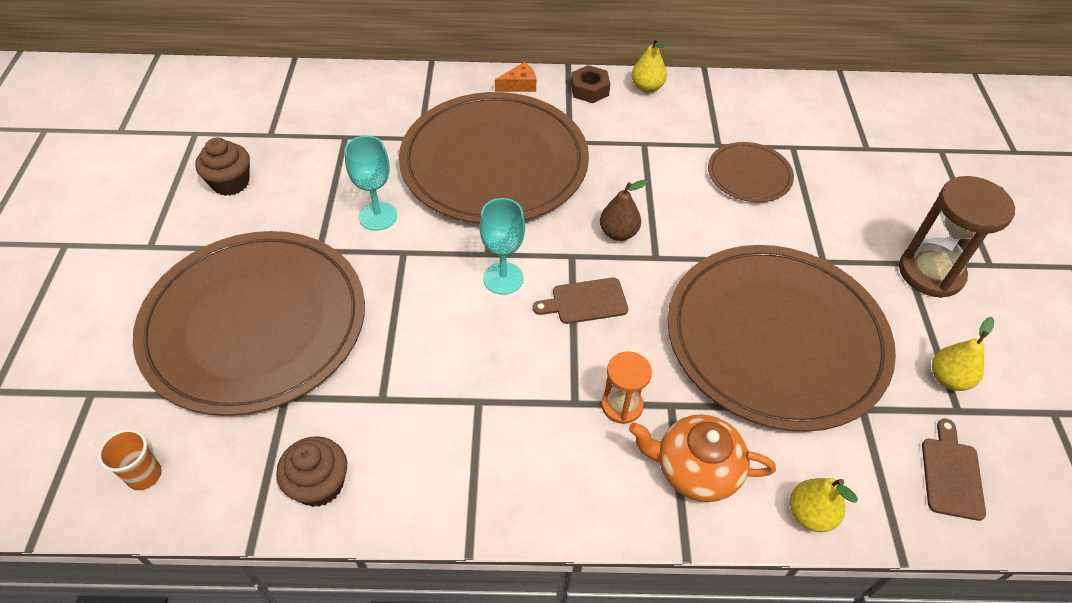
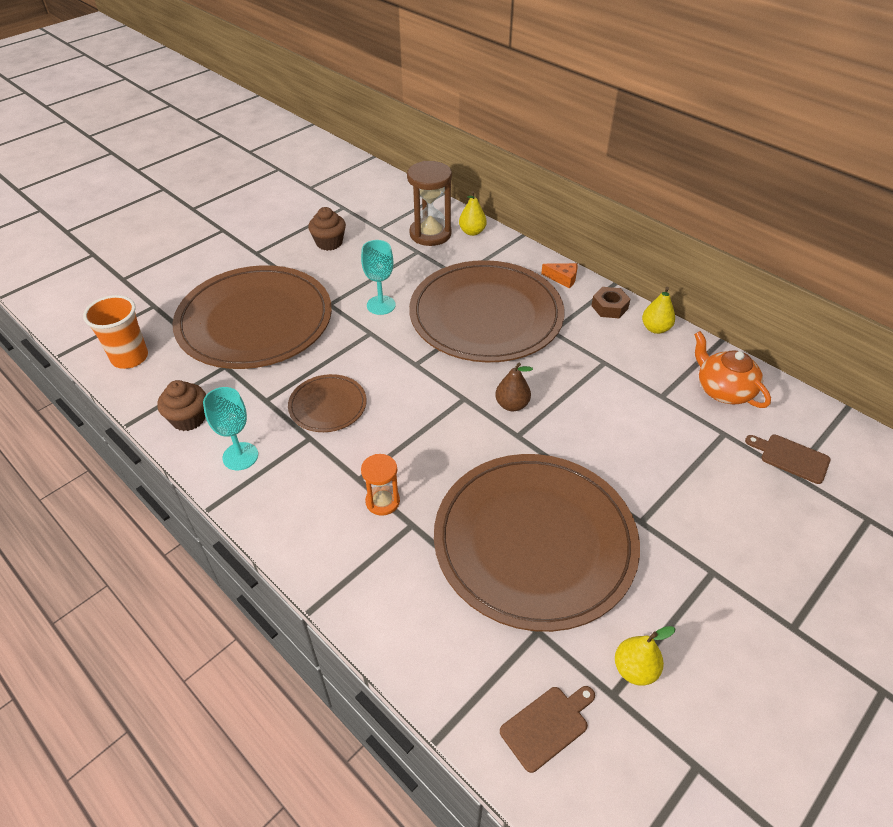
camera: 45 degrees right, 5 degrees down
orange cup [98,429,162,490] -> orange cup [83,295,148,369], size x1.66
turquoise goblet [480,198,525,295] -> turquoise goblet moved to [203,387,258,470]
brown cutting board [533,278,628,324] -> brown cutting board moved to [745,435,831,484]
orange teapot [629,414,776,502] -> orange teapot moved to [694,331,771,408]
brown plate [708,142,794,202] -> brown plate moved to [288,374,367,432]
yellow pear [790,478,858,532] -> yellow pear moved to [459,191,487,236]
brown hourglass [899,176,1015,298] -> brown hourglass moved to [407,161,452,246]

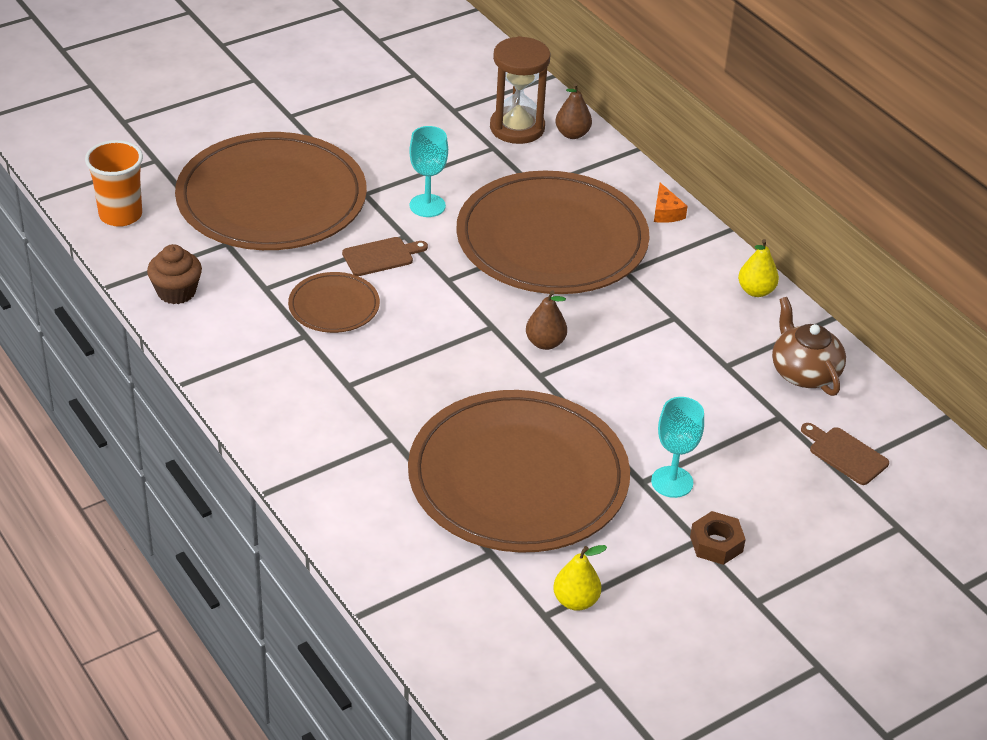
camera: 10 degrees right, 5 degrees down
turquoise goblet [203,387,258,470] -> turquoise goblet moved to [651,397,704,498]
brown cupcake [308,207,346,251] -> none
orange hourglass [361,454,400,516] -> none
yellow pear [459,191,487,236] -> brown pear [555,83,592,139]
brown cutting board [500,686,595,773] -> brown cutting board moved to [342,237,428,276]
orange cheese [541,263,578,289] -> orange cheese turned 45 degrees clockwise [654,183,688,223]
brown nut [591,287,631,318] -> brown nut moved to [690,511,746,565]
orange teapot [694,331,771,408] -> brown teapot [772,297,846,396]

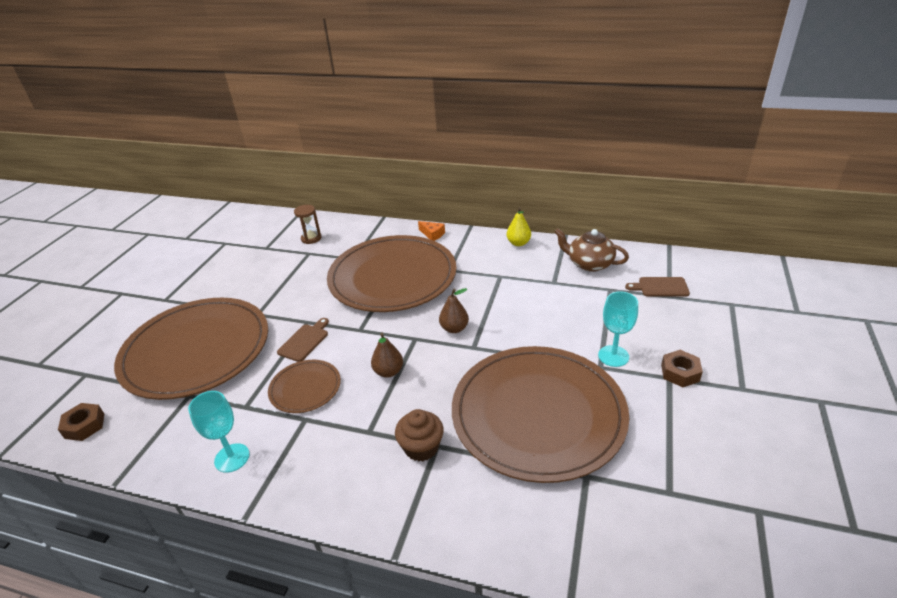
camera: 35 degrees left, 5 degrees down
orange cup [85,140,143,227] -> brown nut [58,403,104,441]
brown cupcake [147,244,202,304] -> brown cupcake moved to [395,409,444,462]
turquoise goblet [409,126,448,217] -> turquoise goblet moved to [188,391,250,473]
brown hourglass [490,36,551,144] -> brown hourglass [294,205,321,244], size x0.57
yellow pear [553,545,607,611] -> none
brown pear [555,83,592,139] -> brown pear moved to [371,333,403,378]

